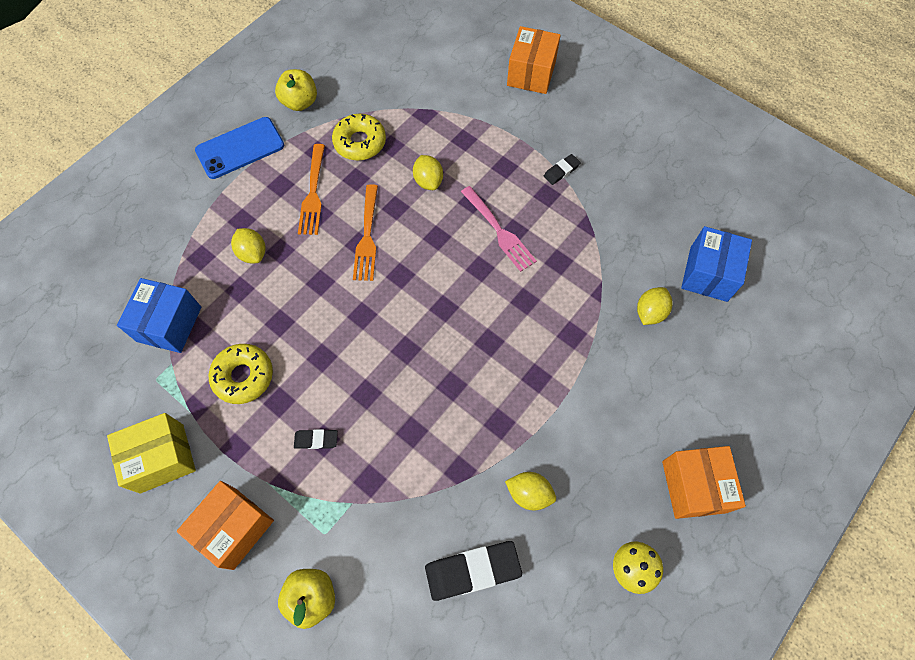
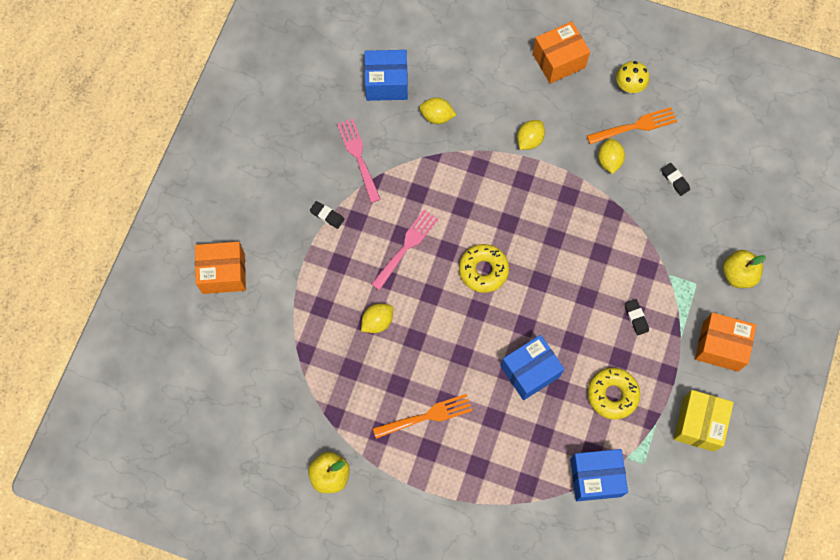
camera: 110 degrees left, 5 degrees up
yellow box [107,413,196,494] -> yellow box turned 60 degrees clockwise [674,390,734,452]
blue phone [195,117,284,179] -> none
yellow lemon [231,228,265,263] -> yellow lemon moved to [517,120,545,150]
yellow donut [332,114,386,161] -> yellow donut moved to [459,244,509,293]
orange fork [353,184,378,281] -> orange fork moved to [587,107,677,144]
black eraser [425,541,522,601] -> black eraser [661,163,690,196], size x0.52
none -> pink fork [337,118,381,203]
none -> blue box [501,335,564,400]

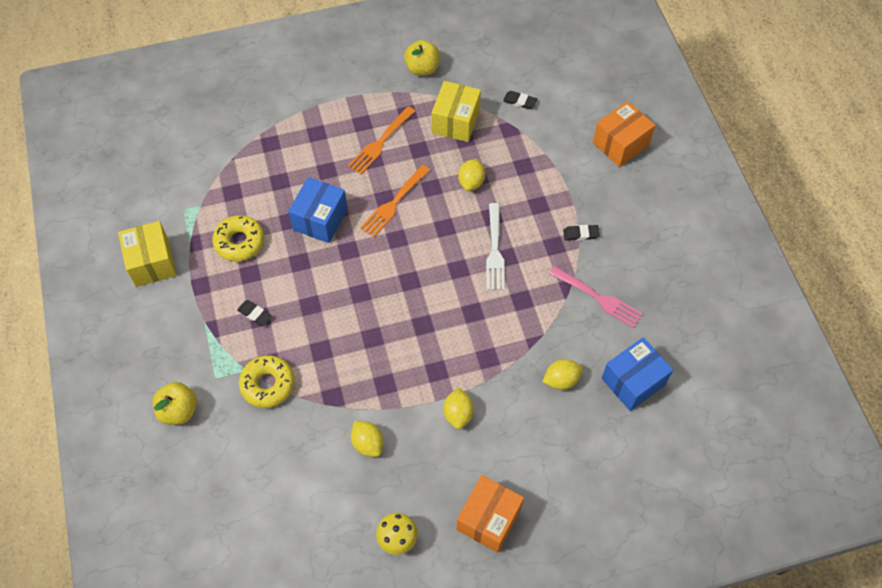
camera: 145 degrees right, 10 degrees down
pink fork [371,209,438,290] -> white fork [486,203,505,290]
yellow donut [459,244,509,293] -> yellow donut moved to [239,355,295,408]
blue box [570,449,628,501] -> none
orange fork [587,107,677,144] -> orange fork moved to [360,165,430,237]
black eraser [661,163,690,196] -> black eraser moved to [503,91,537,109]
orange box [695,312,757,372] -> none
none -> yellow box [432,81,481,142]

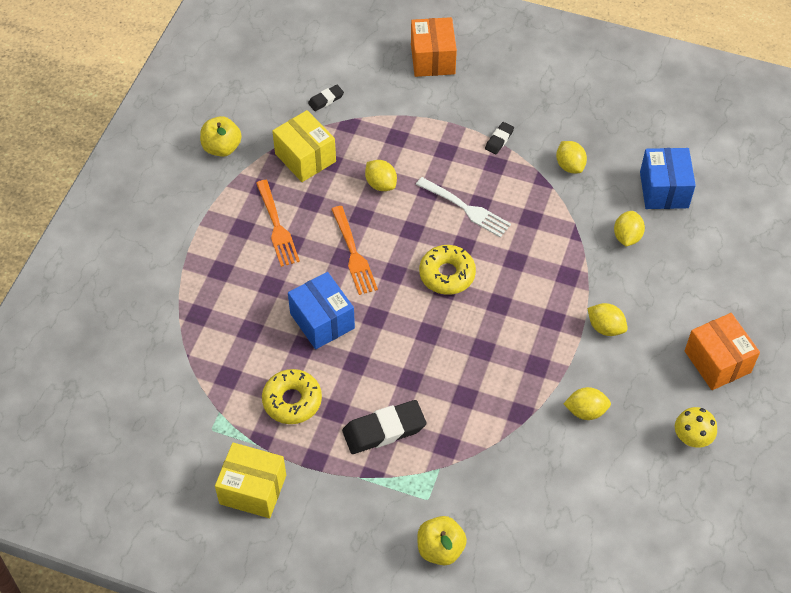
camera: 55 degrees left, 5 degrees down
black eraser [237,300,272,326] -> black eraser [342,400,427,454], size x1.93
yellow donut [239,355,295,408] -> yellow donut moved to [419,245,476,295]
pink fork [549,266,643,328] -> yellow lemon [556,141,587,173]

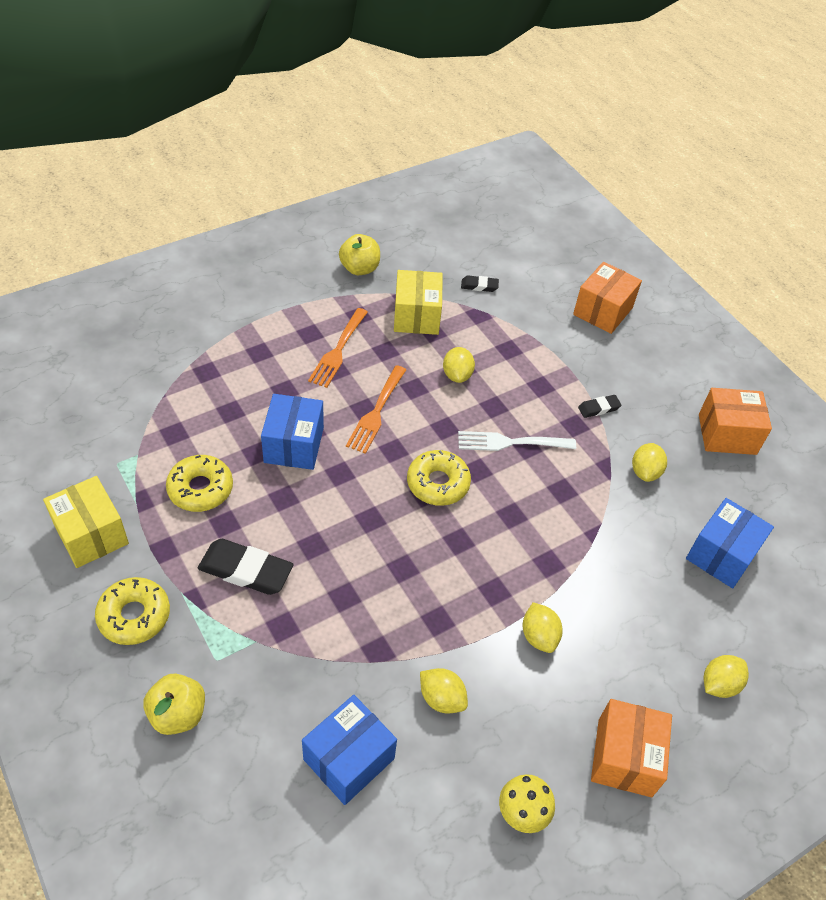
camera: 35 degrees right, 5 degrees down
white fork [416,177,511,238] -> white fork turned 105 degrees clockwise [458,431,576,451]
yellow lemon [614,211,645,246] -> yellow lemon moved to [703,655,749,698]
none -> yellow donut [95,577,170,645]
none -> blue box [302,695,397,805]
none -> orange box [699,388,772,455]

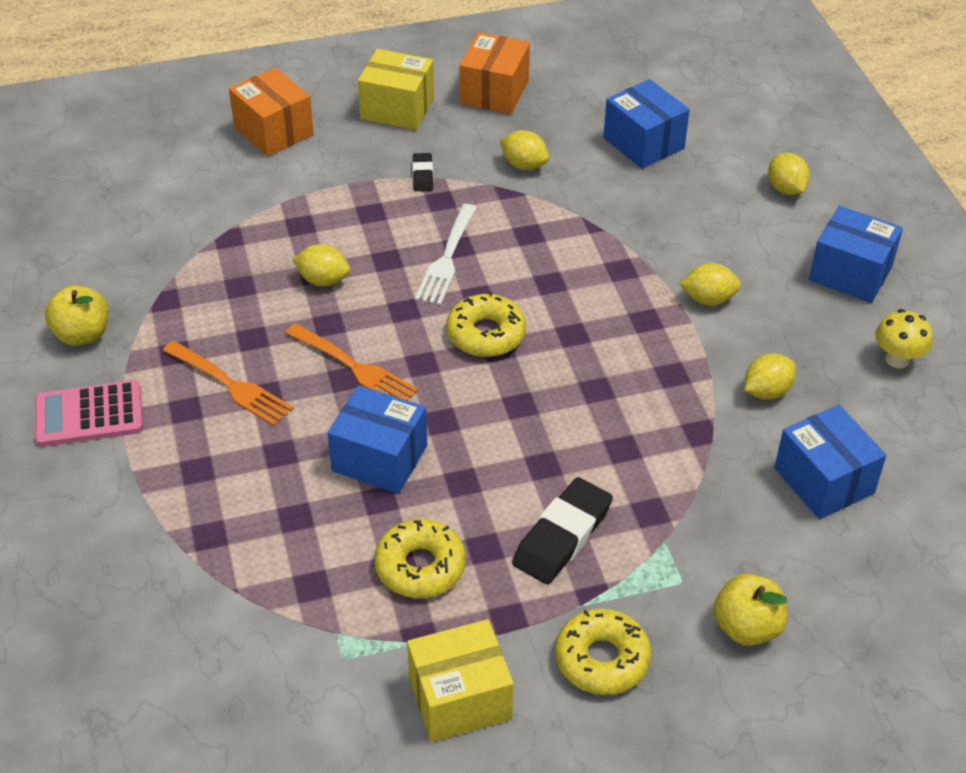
camera: 70 degrees left, 5 degrees down
yellow box [394,270,443,335] -> yellow box moved to [358,49,434,130]
black eraser [461,276,499,292] -> none
orange box [591,699,672,797] -> blue box [809,206,903,303]
none -> pink calculator [35,380,143,447]

